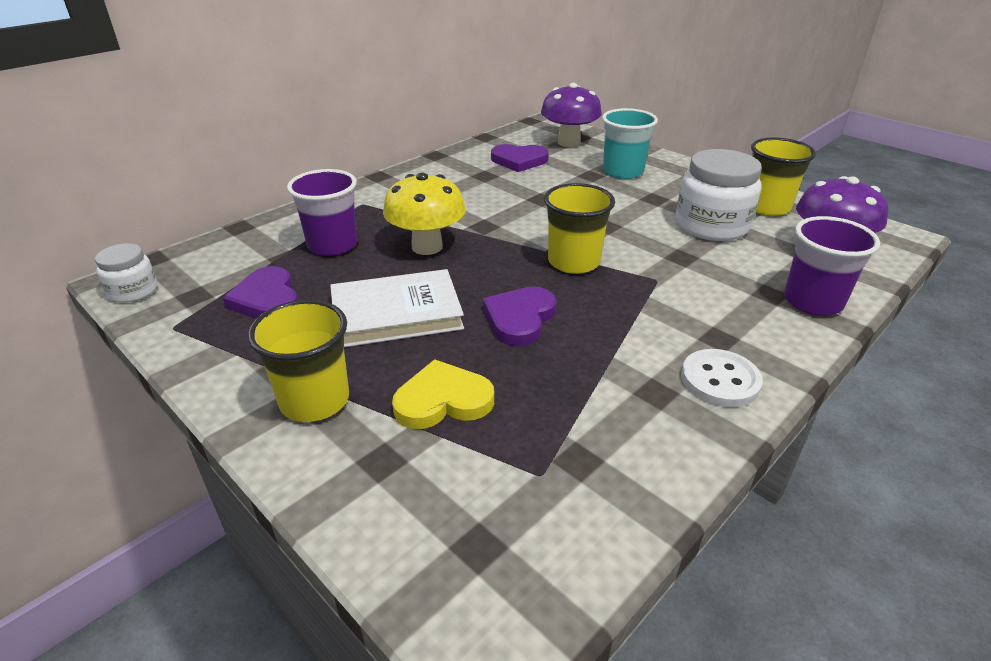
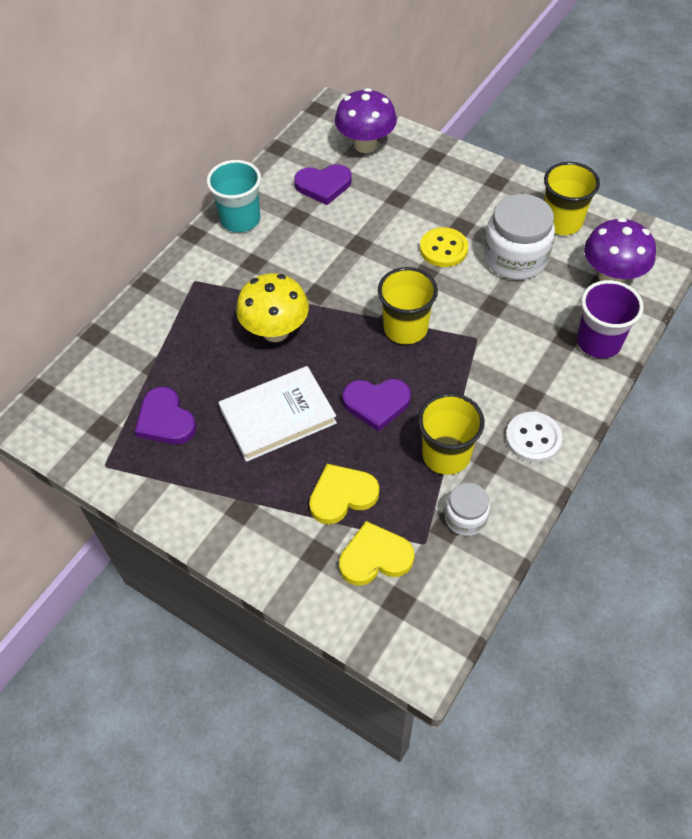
camera: 10 degrees left, 20 degrees up
white jar [95,243,158,303] -> white jar moved to [445,483,490,536]
yellow cup [248,300,349,422] -> yellow cup moved to [418,393,485,475]
purple cup [287,169,358,256] -> none
purple heart [483,287,556,346] -> purple heart turned 105 degrees counterclockwise [342,379,411,432]
turquoise cup [602,108,658,179] -> turquoise cup moved to [207,160,261,232]
none -> yellow heart [339,521,414,586]
none -> yellow button [420,227,468,267]

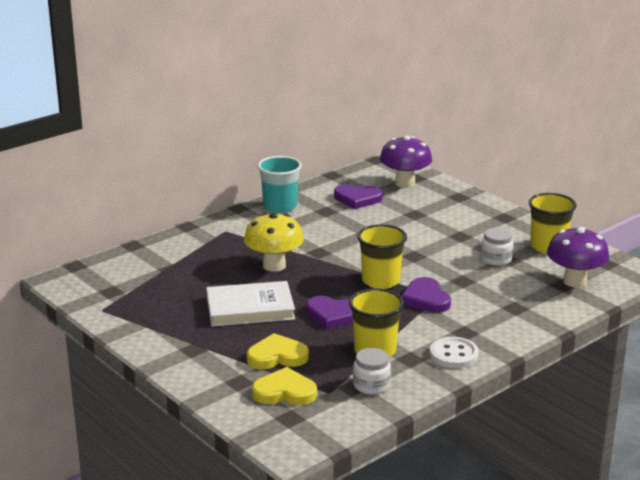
camera: 15 degrees right, 30 degrees down
purple heart [135,387,196,444] -> purple heart moved to [401,277,451,313]
yellow button [420,227,468,267] -> none
white jar [484,194,555,280] -> white jar [481,228,513,266], size x0.55
purple cup [577,280,644,358] -> none

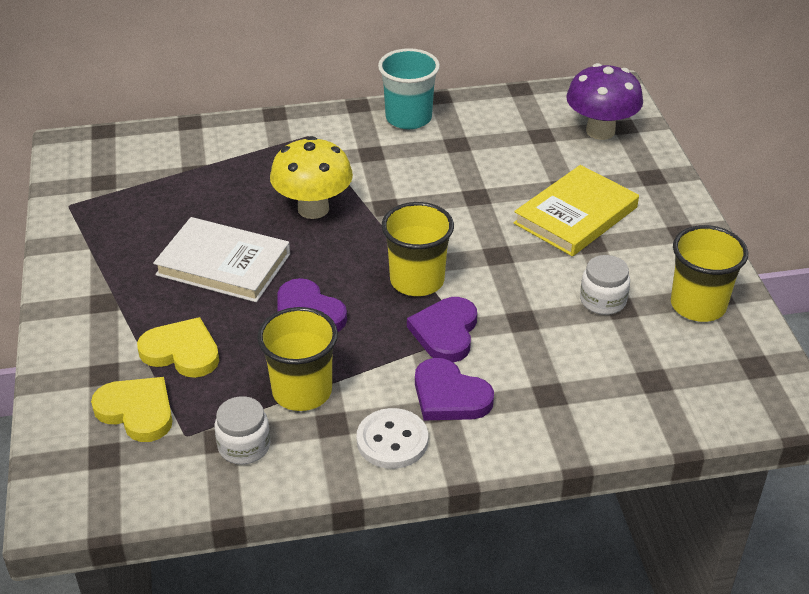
camera: 30 degrees right, 15 degrees up
purple heart [334,184,383,209] -> purple heart moved to [415,358,494,420]
purple mushroom [547,227,609,288] -> none
none -> yellow book [514,165,639,256]

